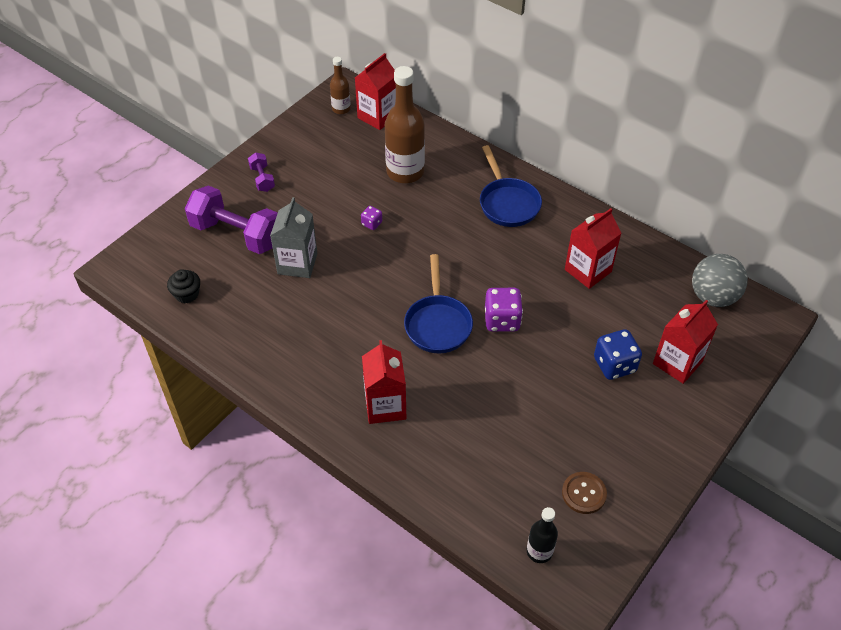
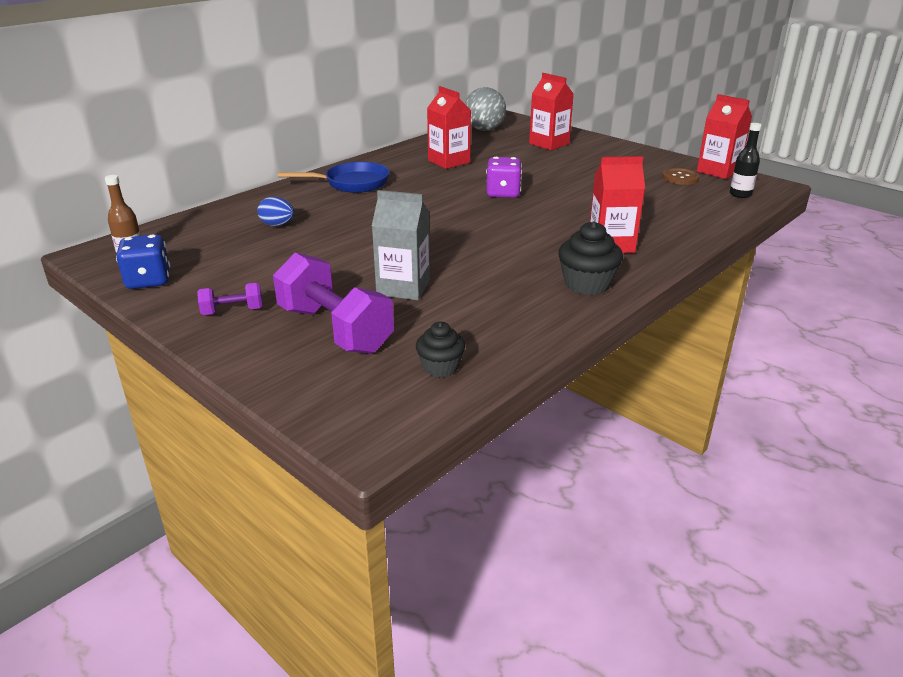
camera: 85 degrees left, 20 degrees down
purple dumbbell [185,186,278,254] -> purple dumbbell turned 75 degrees counterclockwise [273,252,394,354]
red carton [355,53,396,130] -> red carton moved to [697,94,752,179]
purple dice [361,206,382,230] -> none
brown bottle [385,66,425,183] -> blue egg [257,197,294,226]
blue pan [404,254,473,353] -> none
blue dice [594,329,642,380] -> blue dice moved to [116,234,170,289]
none -> black cupcake [558,221,623,295]

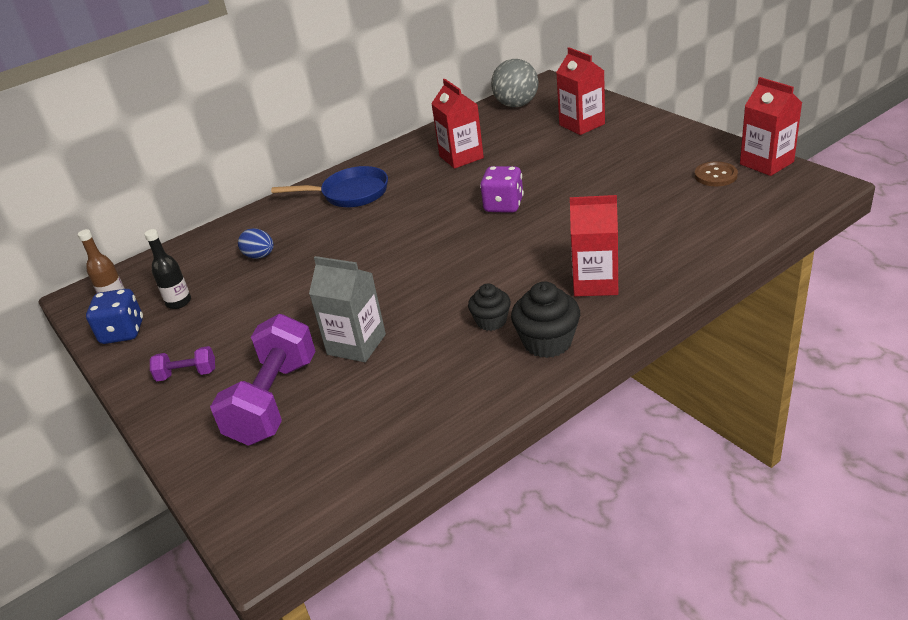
camera: 15 degrees right, 5 degrees up
purple dumbbell [273,252,394,354] -> purple dumbbell turned 45 degrees clockwise [210,314,315,446]
black cupcake [416,322,465,377] -> black cupcake moved to [468,283,511,331]
black bottle [730,123,761,198] -> black bottle moved to [144,229,191,309]

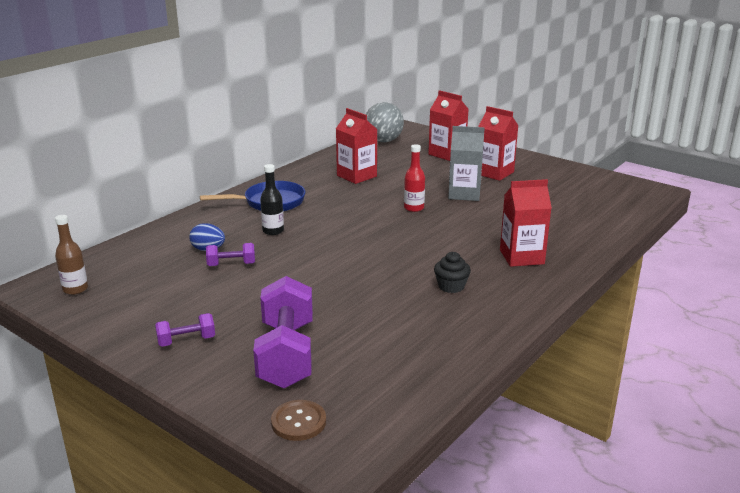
camera: 20 degrees left, 10 degrees down
blue dice [86,289,143,344] -> none
black bottle [144,229,191,309] -> black bottle moved to [260,164,284,235]
grey carton [309,256,386,362] -> grey carton moved to [448,126,485,201]
purple dice [480,166,524,213] -> red bottle [404,144,425,212]
black cupcake [511,281,580,358] -> none
brown button [694,161,738,186] -> brown button moved to [271,400,326,441]
red carton [740,77,802,176] -> red carton moved to [478,106,519,181]
none -> purple dumbbell [206,243,255,266]

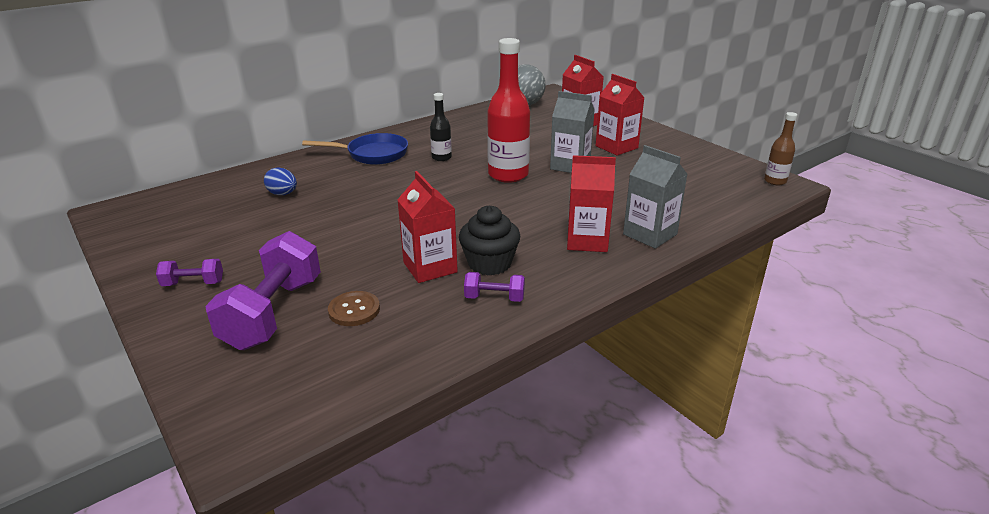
camera: 15 degrees right, 5 degrees up
brown bottle [55,215,88,295] -> brown bottle moved to [764,112,797,185]
purple dumbbell [206,243,255,266] -> purple dumbbell moved to [464,272,525,302]
black bottle [260,164,284,235] -> black bottle moved to [430,93,452,161]
brown button [271,400,326,441] -> brown button moved to [328,291,380,326]
red carton [336,108,378,184] -> red carton moved to [398,171,458,283]
red bottle [404,144,425,212] -> red bottle [487,38,530,183], size x1.92
black cupcake [434,252,471,293] -> black cupcake [459,206,520,275], size x1.53
none -> grey carton [623,145,687,249]

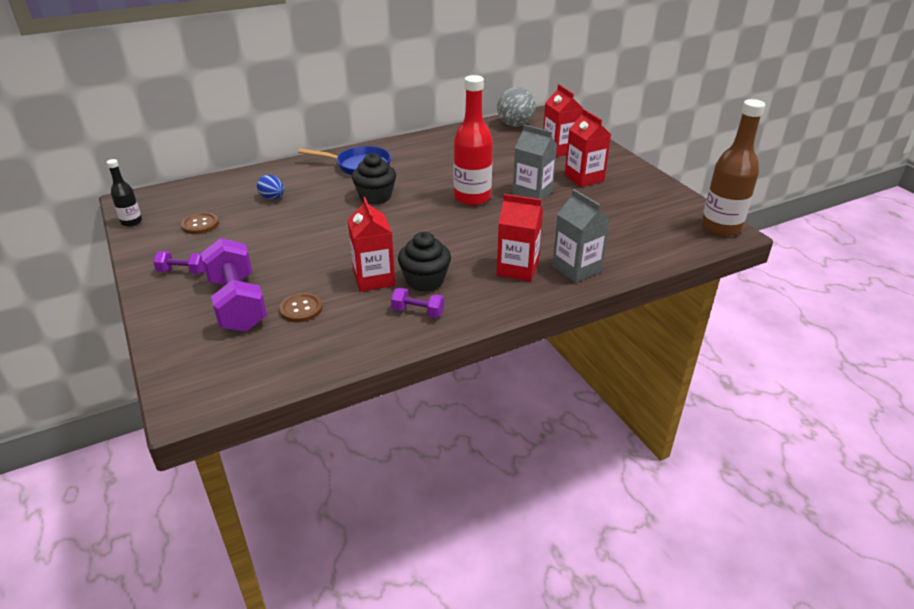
camera: 10 degrees right, 5 degrees up
purple dumbbell [205,231,321,350] -> purple dumbbell turned 45 degrees counterclockwise [201,238,267,332]
black bottle [430,93,452,161] -> black bottle moved to [107,159,142,227]
brown bottle [764,112,797,185] -> brown bottle [701,99,765,237], size x1.92
none -> brown button [181,212,219,234]
none -> black cupcake [352,153,396,204]

